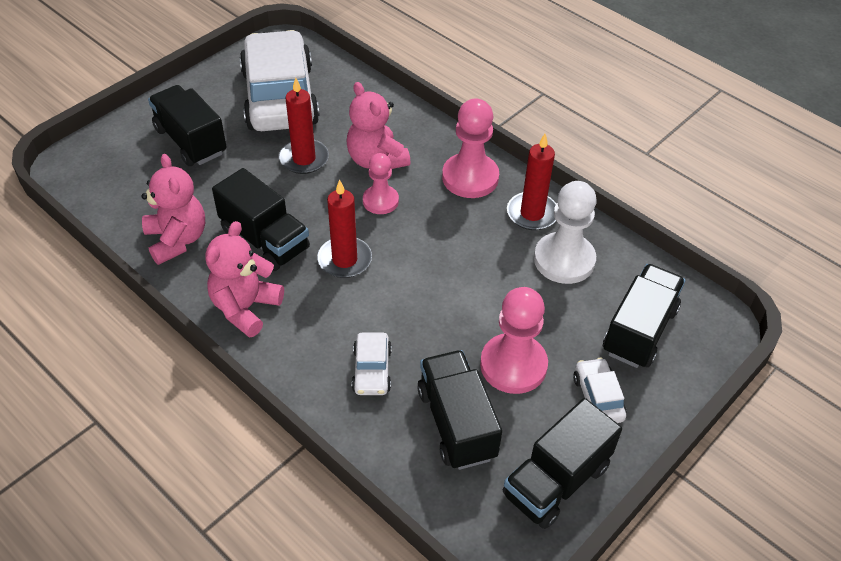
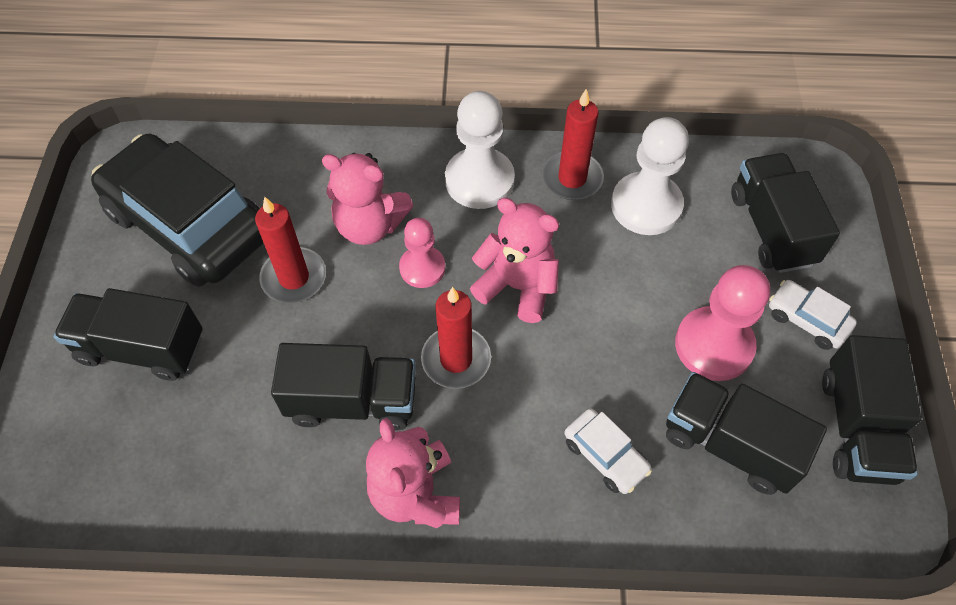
camera: 40 degrees left, 10 degrees up
pink teddy bear [141,154,205,265] -> pink teddy bear moved to [470,198,559,323]
white car [240,30,320,131] -> black car [91,134,264,287]
pink pawn [442,99,499,198] -> white pawn [445,91,515,209]

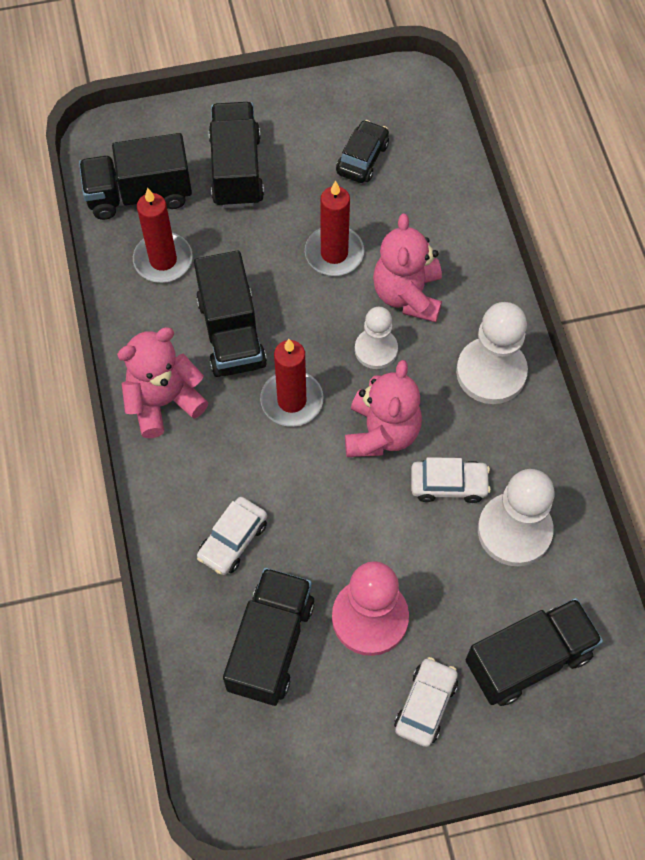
camera: 75 degrees right, 5 degrees up
black car [91,134,264,287] -> black car [336,120,389,183], size x0.42
pink pawn [399,218,445,288] -> white pawn [355,307,398,369]
red candle [542,89,604,200] -> red candle moved to [133,188,193,283]
black truck [822,335,921,485] -> black truck moved to [79,133,192,220]
none -> white car [411,457,491,503]

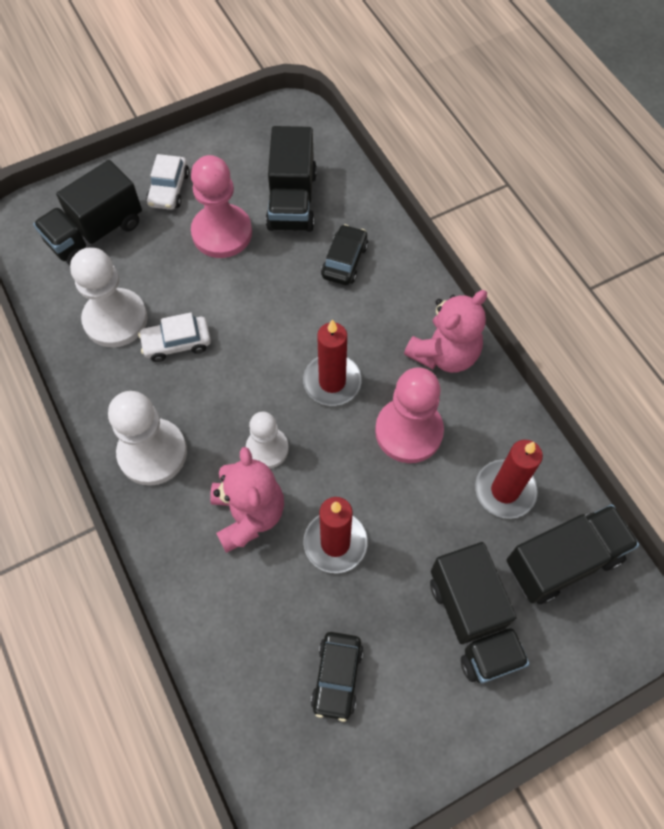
camera: 165 degrees right, 0 degrees up
black truck [194,251,267,377] -> pink pawn [375,367,444,463]
white car [197,497,267,575] -> black car [321,224,368,285]
pink teddy bear [345,360,422,457] -> none

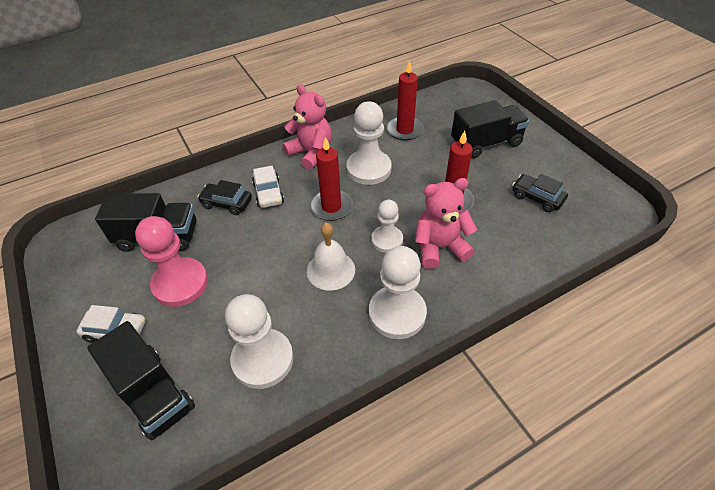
camera: 90 degrees left, 15 degrees down
white car [138,312,211,362] -> white car moved to [252,166,284,208]
black car [311,632,363,722] -> black car turned 150 degrees counterclockwise [512,174,568,212]
pink pawn [375,367,444,463] -> white pawn [346,101,392,185]
black truck [506,504,639,604] -> none
none -> white bell [307,223,355,290]

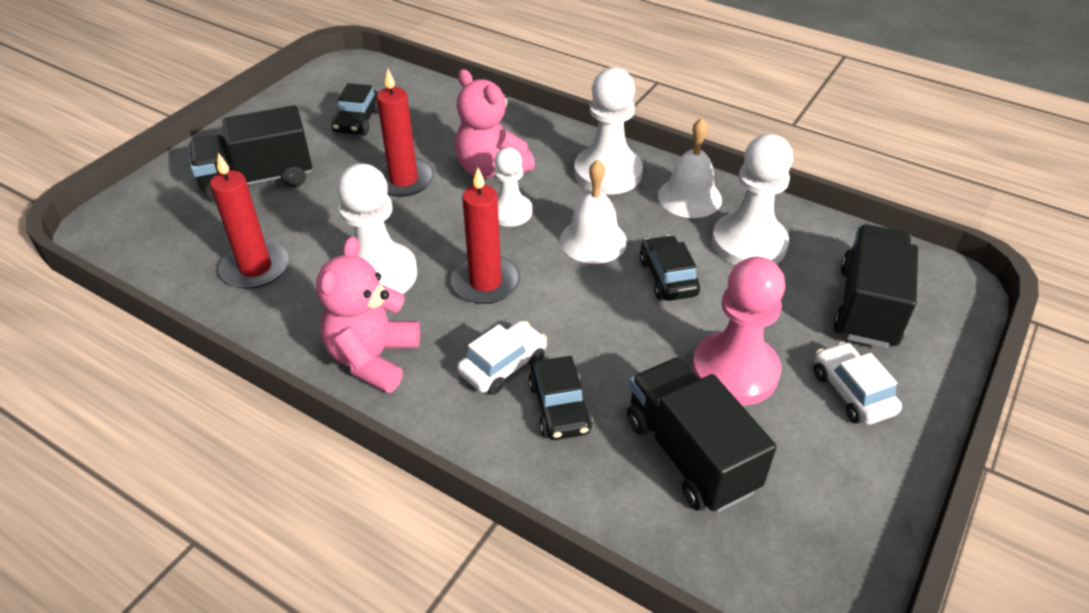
camera: 120 degrees left, 5 degrees down
black truck [451,100,529,158] -> black truck turned 60 degrees counterclockwise [188,105,312,202]
none -> black car [639,235,700,301]
none -> white bell [658,118,722,218]

